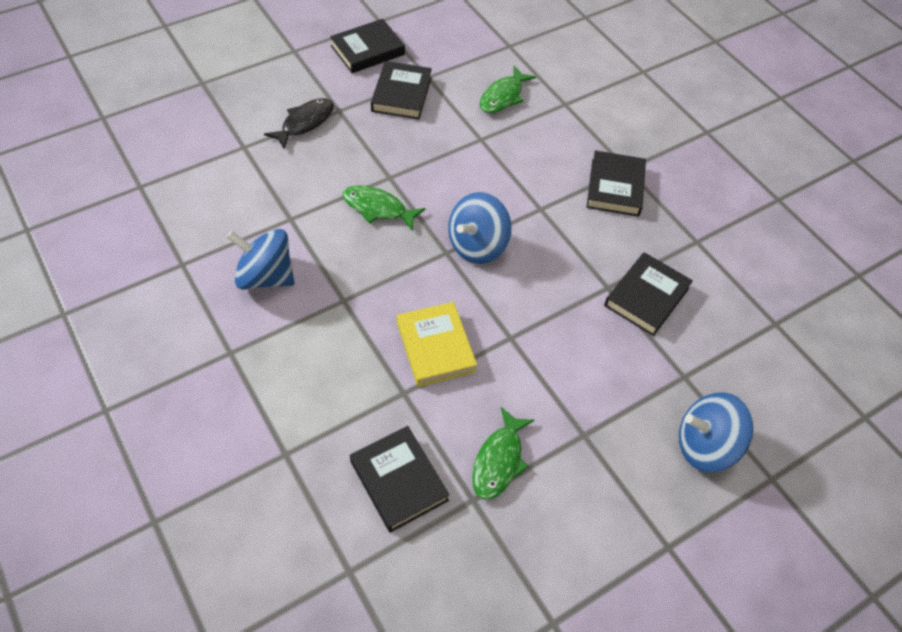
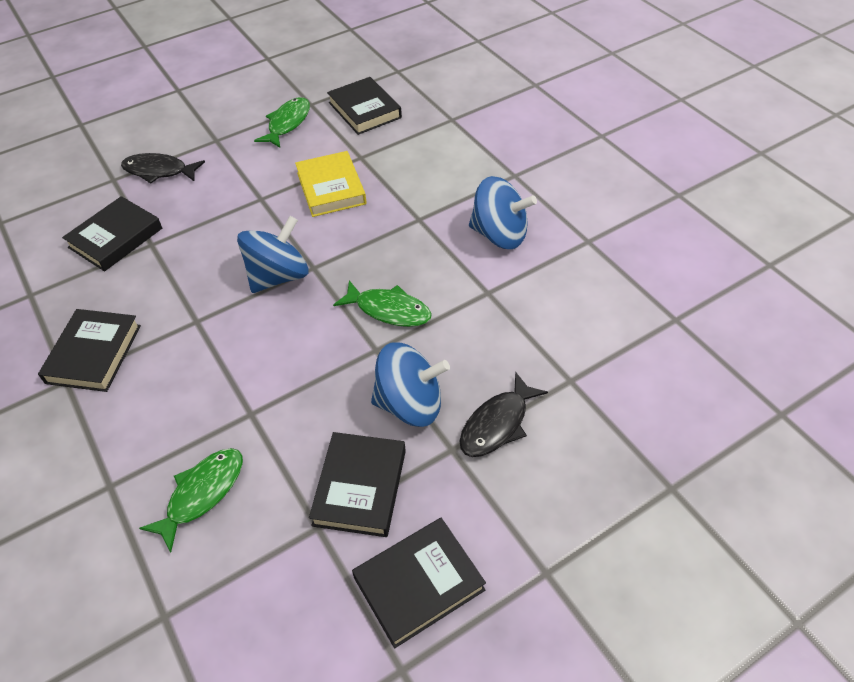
camera: 175 degrees left, 5 degrees down
blue spinning top [679,392,753,472] -> blue spinning top moved to [371,342,450,427]
none -> black fish [121,153,205,183]

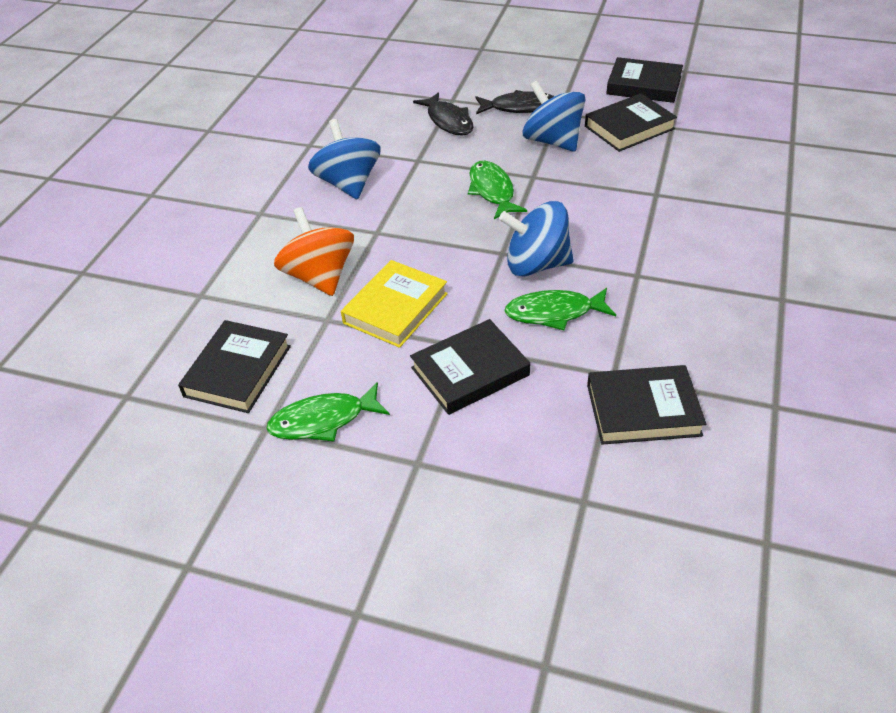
camera: 130 degrees left, 5 degrees down
black book [38,309,141,392] -> black book moved to [410,319,530,415]
black fish [121,153,205,183] -> black fish moved to [413,92,474,136]
green fish [139,448,243,552] -> green fish moved to [505,288,616,330]
none -> orange spinning top [274,207,354,296]

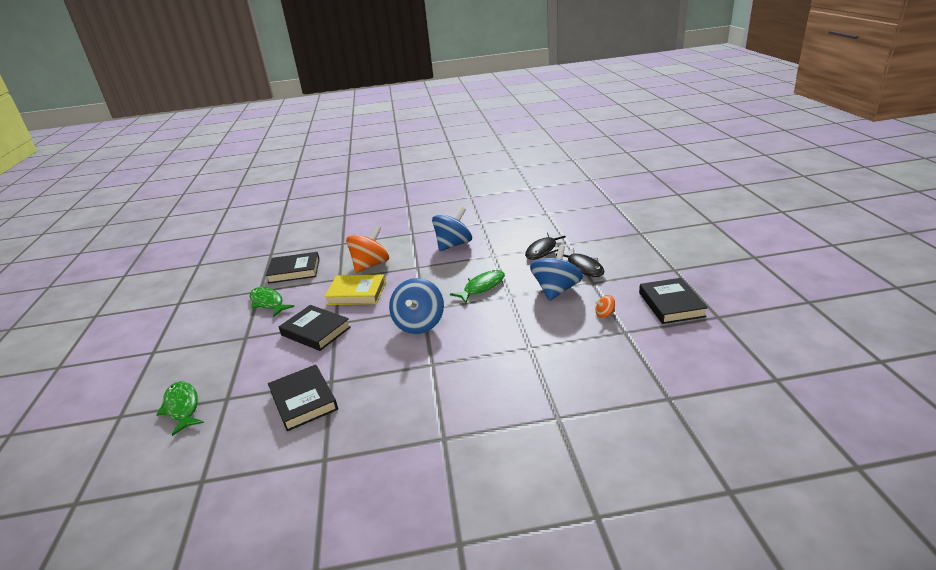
camera: 65 degrees right, 15 degrees down
blue spinning top [499,201,574,277] -> blue spinning top turned 150 degrees counterclockwise [389,278,444,334]
green fish [505,288,616,330] -> green fish moved to [156,381,204,436]
black book [585,93,677,152] -> orange spinning top [595,295,615,318]

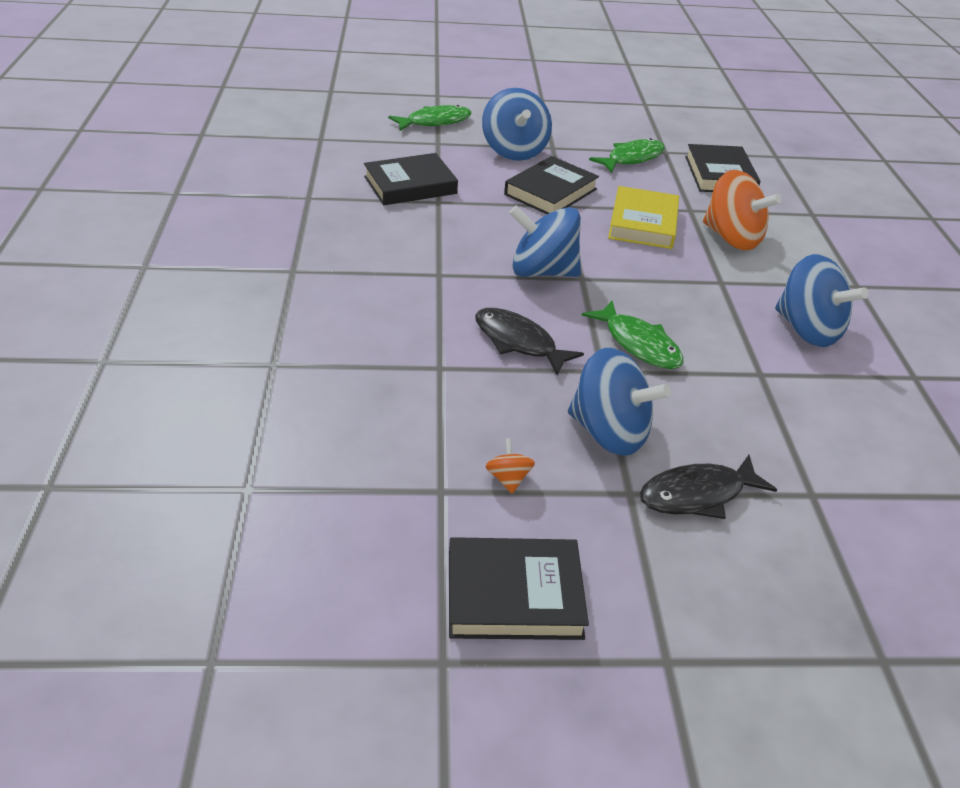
camera: 90 degrees right, 10 degrees up
black fish [525,232,566,260] -> black fish moved to [475,308,584,376]
none -> blue spinning top [482,88,552,161]

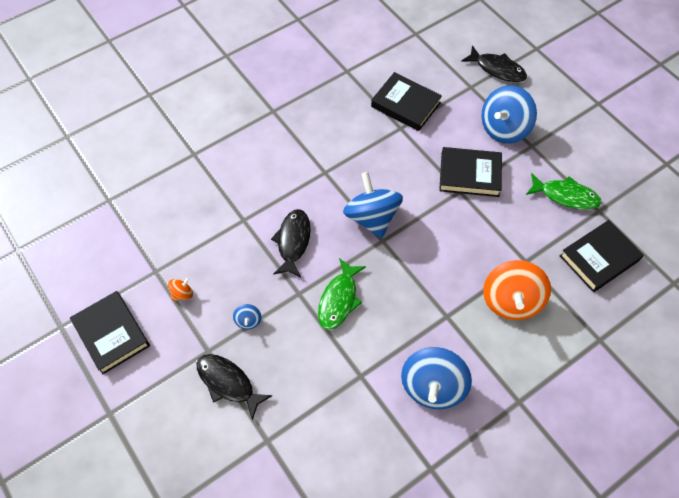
camera: 60 degrees right, 20 degrees up
green fish [388,105,472,131] -> black fish [461,45,527,82]
blue spinning top [568,348,671,456] -> blue spinning top [233,304,261,329], size x0.43
yellow book [608,186,679,249] -> none

